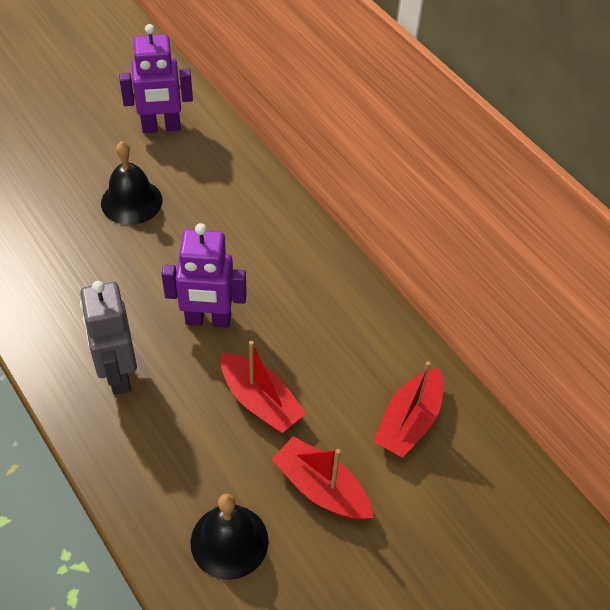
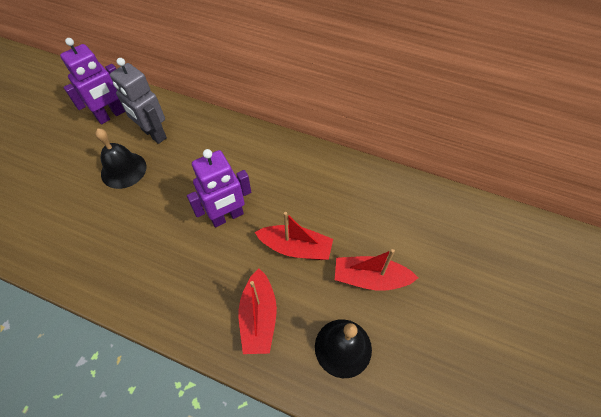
camera: 30 degrees left, 5 degrees up
grey robot [80,281,137,395] -> grey robot moved to [110,58,167,144]
red boat [373,361,444,458] -> red boat moved to [239,269,277,354]

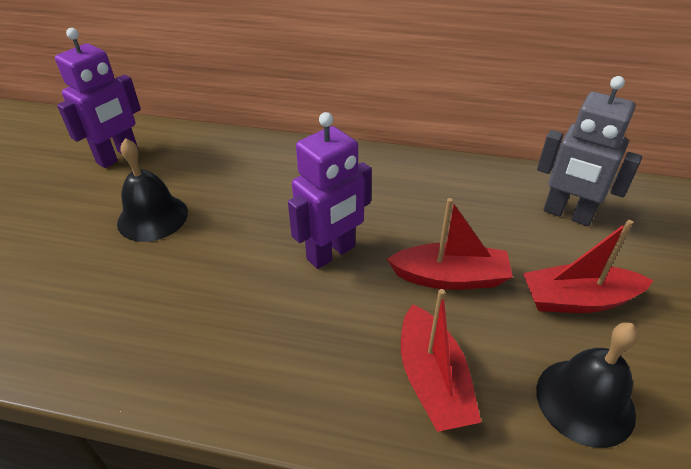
camera: 10 degrees left, 15 degrees down
grey robot [110,58,167,144] -> grey robot moved to [537,76,642,226]

